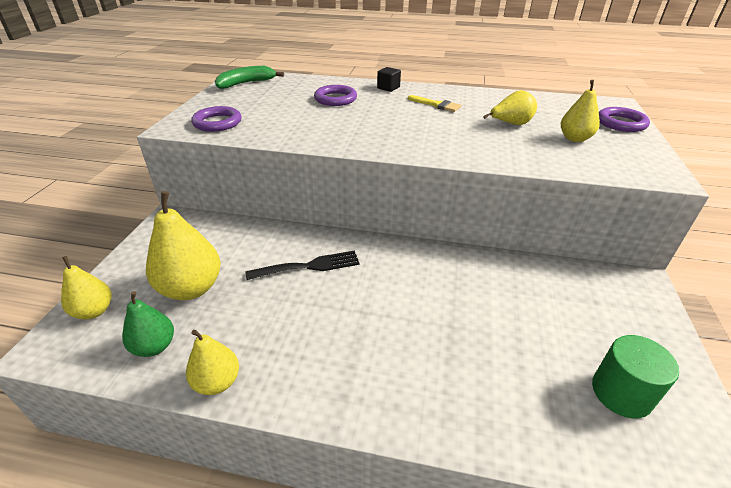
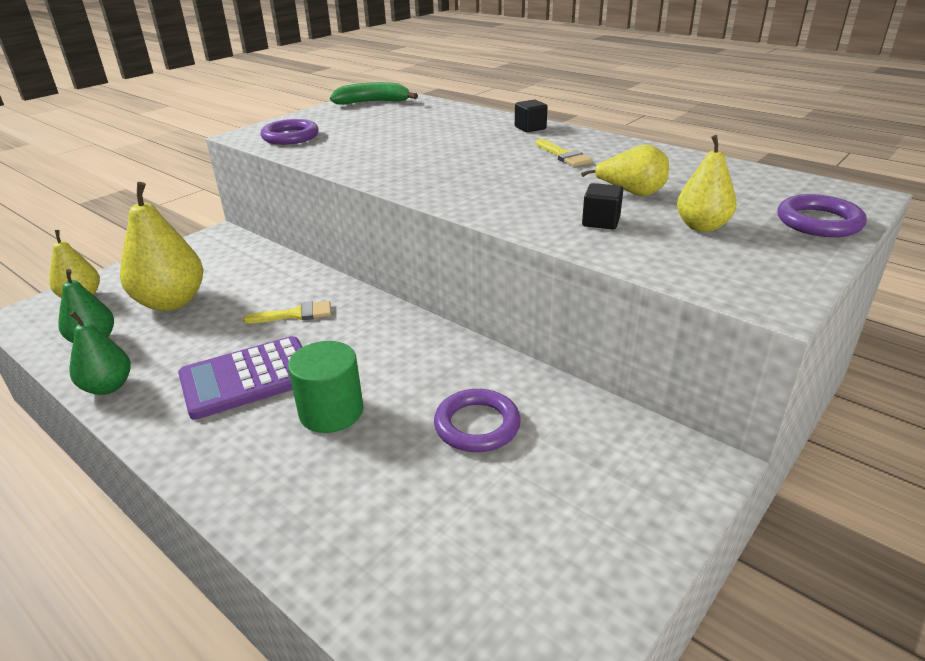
camera: 30 degrees right, 5 degrees down
yellow pear [186,330,239,395] -> green pear [69,311,131,395]
black fork [245,251,360,280] -> yellow brush [243,301,331,323]
purple ring [314,85,357,106] -> purple ring moved to [434,389,521,452]
green cylinder [592,335,679,418] -> green cylinder moved to [288,341,363,433]
none -> purple calculator [178,336,302,420]
none -> black cube [582,183,623,229]

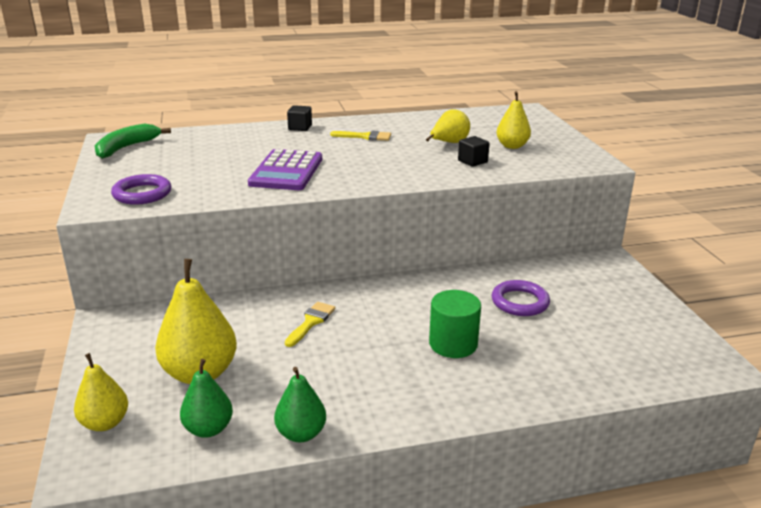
camera: 55 degrees left, 5 degrees down
purple calculator [178,336,302,420] -> purple calculator moved to [248,149,322,190]
purple ring [778,194,867,237] -> none

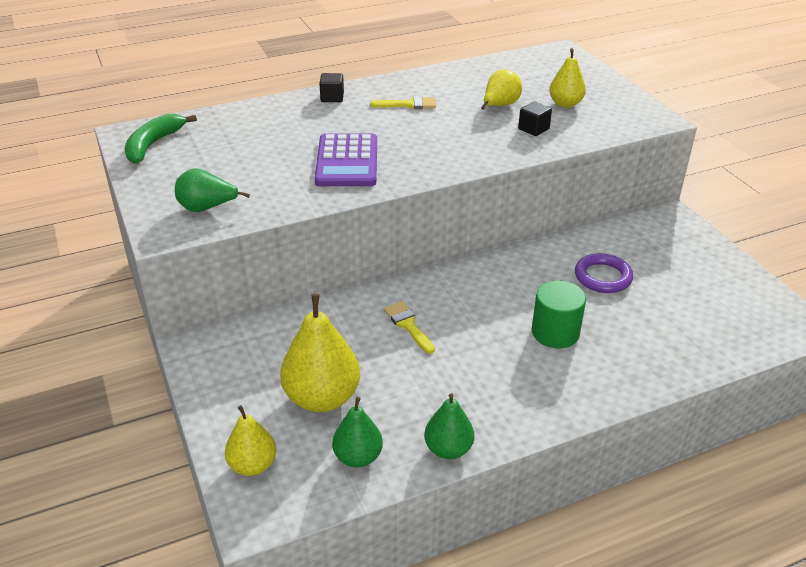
camera: 10 degrees left, 10 degrees up
purple ring [111,174,171,205] -> green pear [175,168,250,212]
yellow brush [285,302,335,347] -> yellow brush turned 45 degrees counterclockwise [384,301,435,354]

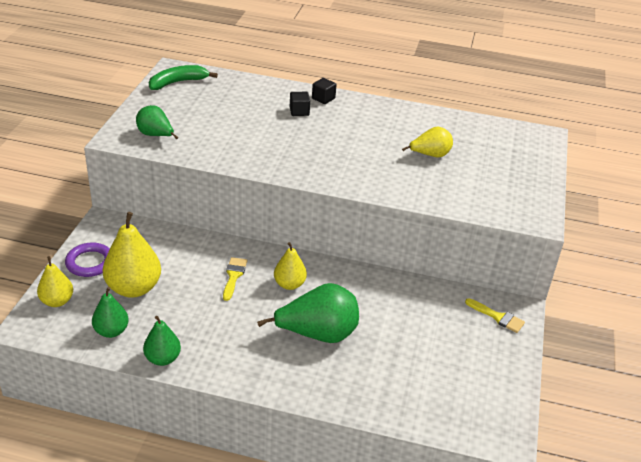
camera: 35 degrees right, 0 degrees up
purple calculator [315,133,377,186] -> none
yellow brush [370,96,436,109] -> yellow brush moved to [465,298,525,333]
black cube [518,102,552,136] -> black cube moved to [290,92,310,116]
green cylinder [532,280,586,348] -> green pear [257,283,359,343]
yellow pear [549,48,586,108] -> yellow pear moved to [274,242,307,290]
purple ring [575,253,633,293] -> purple ring moved to [65,242,110,277]

